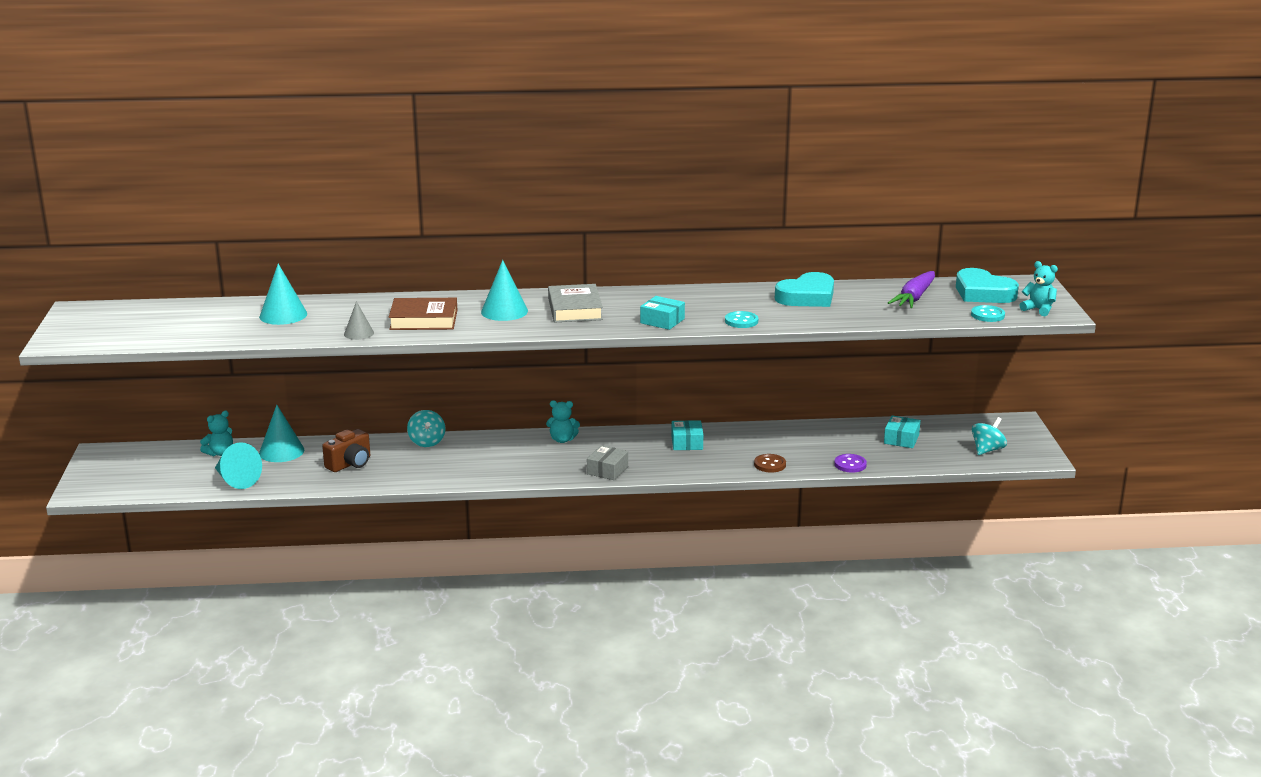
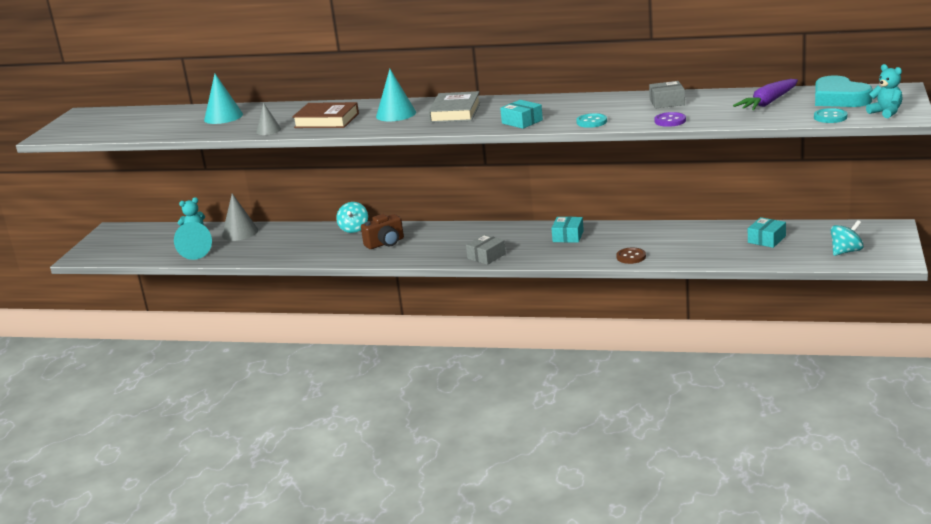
camera: 20 degrees right, 0 degrees up
turquoise cone [259,405,304,462] -> grey cone [222,194,258,241]
brown camera [322,429,370,472] -> brown camera moved to [361,214,404,249]
turquoise teddy bear [546,400,580,443] -> none
turquoise heart [775,272,834,307] -> grey box [649,81,685,109]
purple button [834,454,867,473] -> purple button moved to [654,112,686,127]

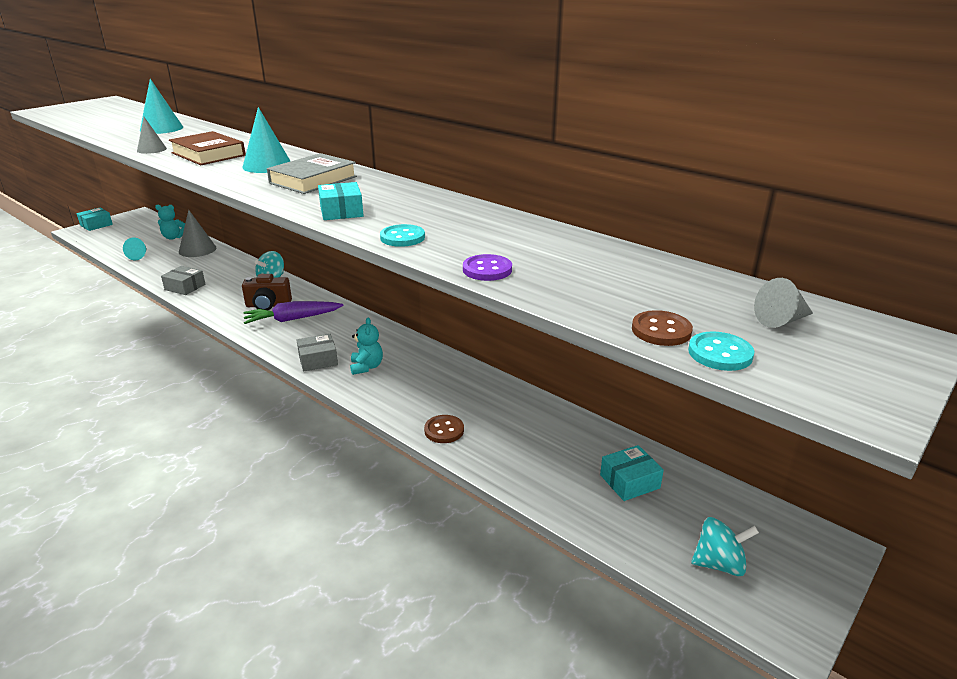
camera: 25 degrees right, 5 degrees up
turquoise cone [174,222,212,260] -> turquoise cone [123,238,146,260], size x0.62
turquoise box [551,217,584,243] -> turquoise box moved to [77,208,113,231]
grey box [649,81,685,109] -> grey box moved to [161,266,205,295]
purple carrot [733,79,798,110] -> purple carrot moved to [244,301,343,324]
turquoise heart [815,75,873,107] -> grey cone [754,278,813,328]
turquoise teddy bear [866,64,903,118] -> turquoise teddy bear moved to [350,317,383,375]
none -> brown button [632,310,693,346]

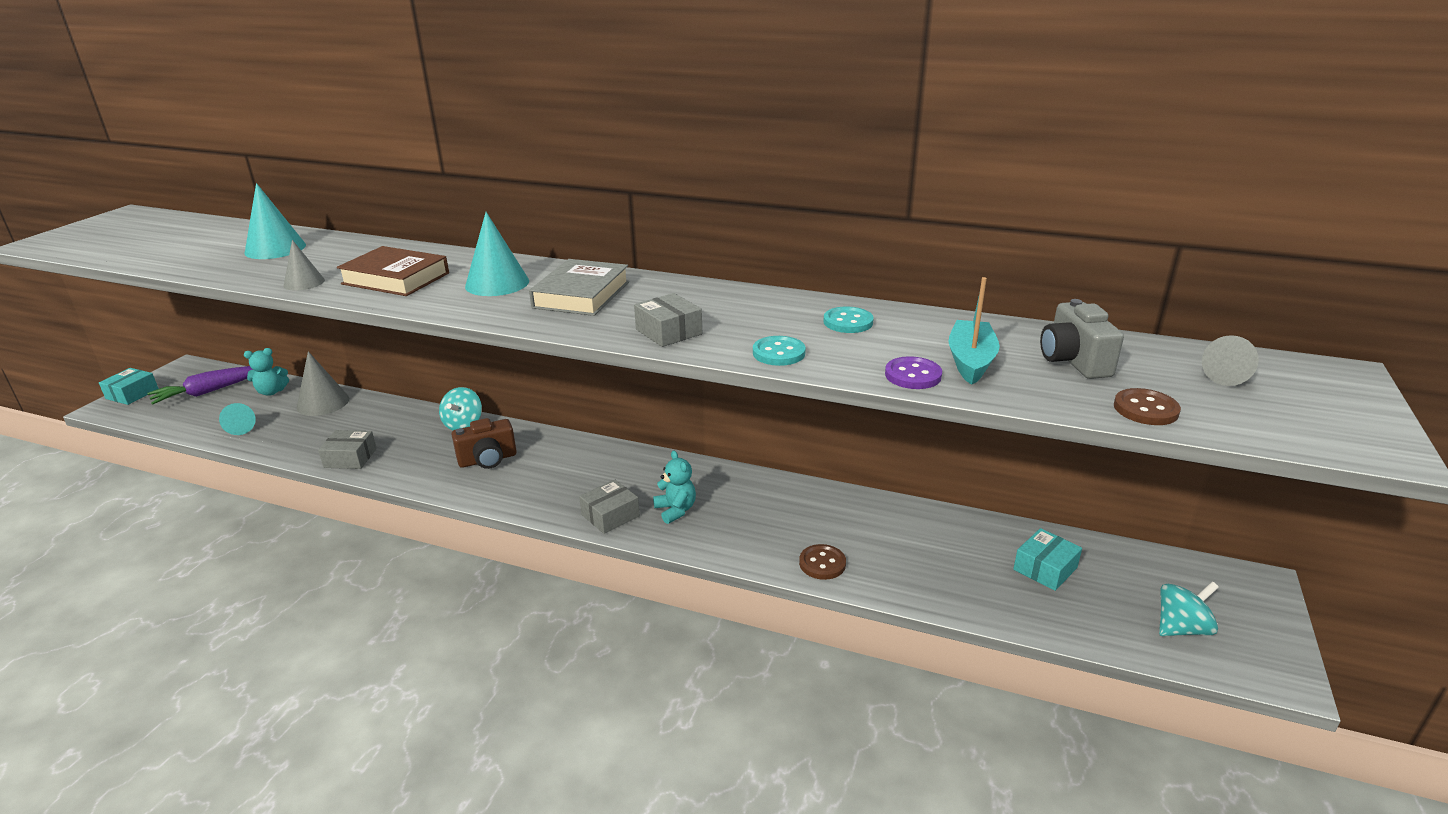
camera: 20 degrees left, 0 degrees up
purple carrot [244,301,343,324] -> purple carrot moved to [147,366,253,405]
turquoise box [318,182,363,220] -> grey box [634,293,702,347]
turquoise button [688,332,754,371] -> turquoise button moved to [824,307,874,333]
none -> turquoise boat [948,277,1000,385]
none -> grey camera [1040,299,1124,379]

